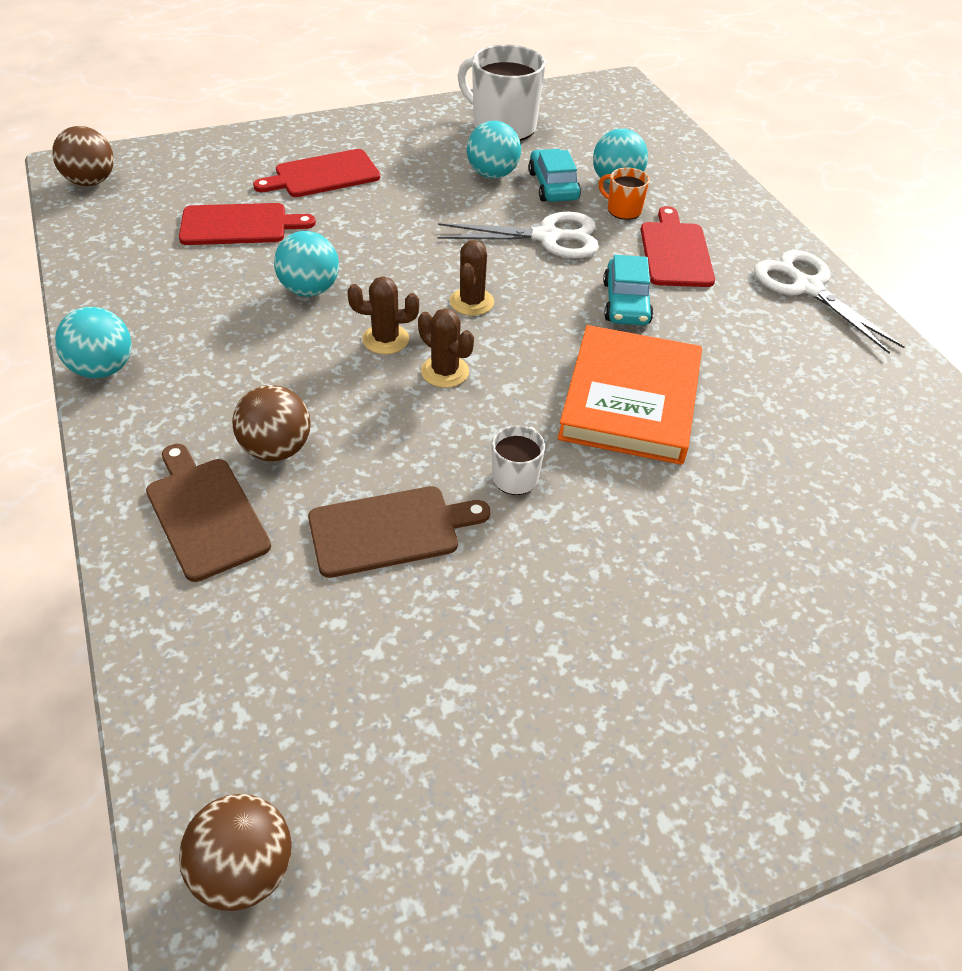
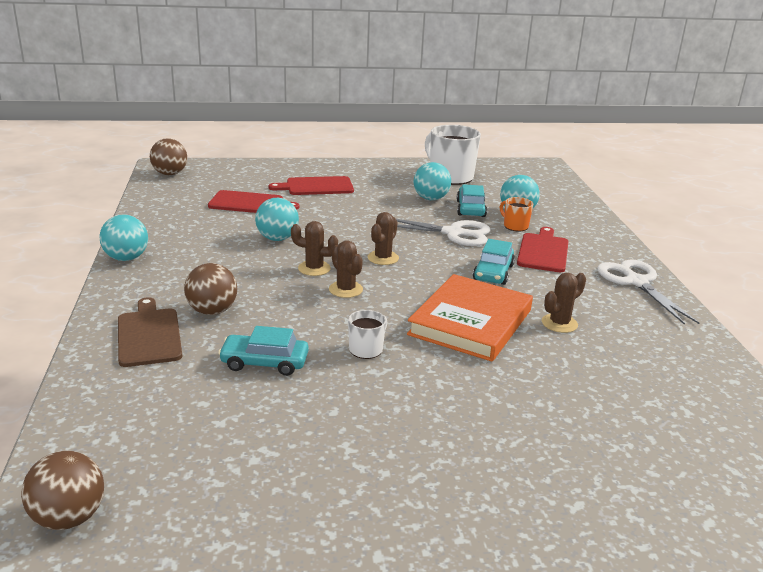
camera: 15 degrees right, 20 degrees down
brown cutting board [308,486,490,578] -> turquoise car [218,326,309,376]
none -> brown cactus [542,273,586,333]

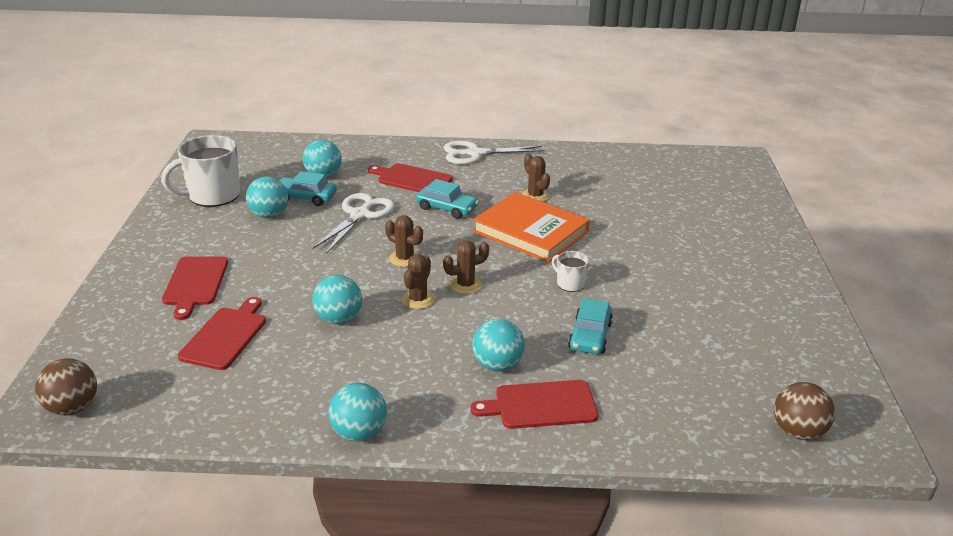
camera: 80 degrees left, 5 degrees up
brown cutting board [118,297,182,367] -> red cutting board [470,380,599,429]
brown ball [184,263,237,315] -> turquoise ball [472,319,525,371]
orange mug [500,197,533,231] -> none

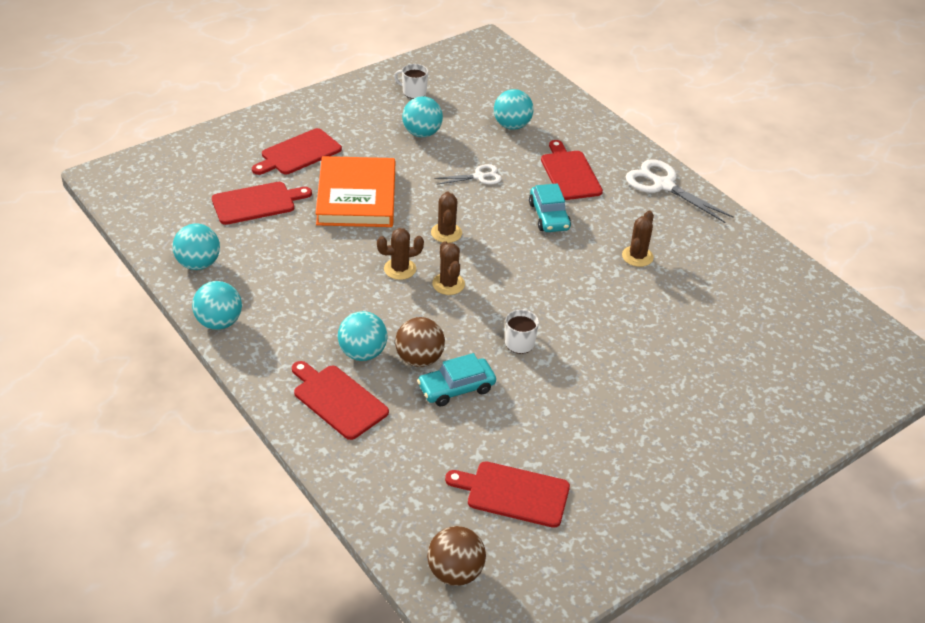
camera: 50 degrees right, 10 degrees up
brown ball [35,358,97,415] -> brown ball moved to [395,317,445,367]
white mug [161,135,240,207] -> white mug [394,64,429,99], size x0.49
turquoise car [279,171,336,206] -> none
turquoise ball [312,275,362,324] -> turquoise ball moved to [172,224,220,270]
white scissors [313,193,395,254] -> white scissors [434,164,502,185], size x0.58
brown cactus [443,240,489,294] -> brown cactus turned 45 degrees clockwise [432,241,465,295]
orange book [473,192,590,263] -> orange book moved to [316,156,395,227]
none -> red cutting board [445,461,570,528]

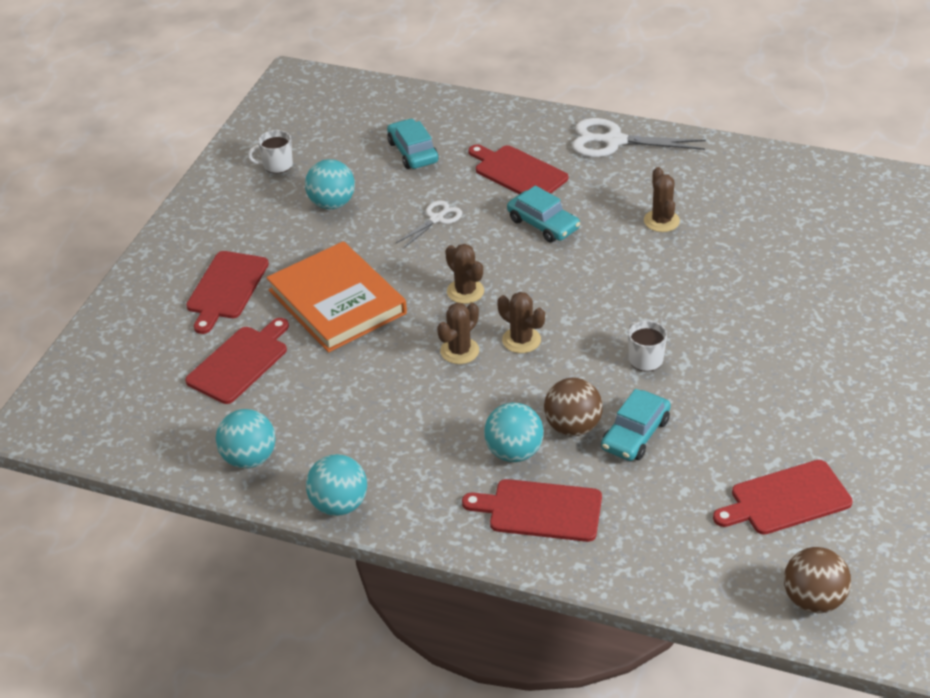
camera: 30 degrees left, 0 degrees up
turquoise ball [494,89,534,130] -> turquoise car [387,119,439,169]

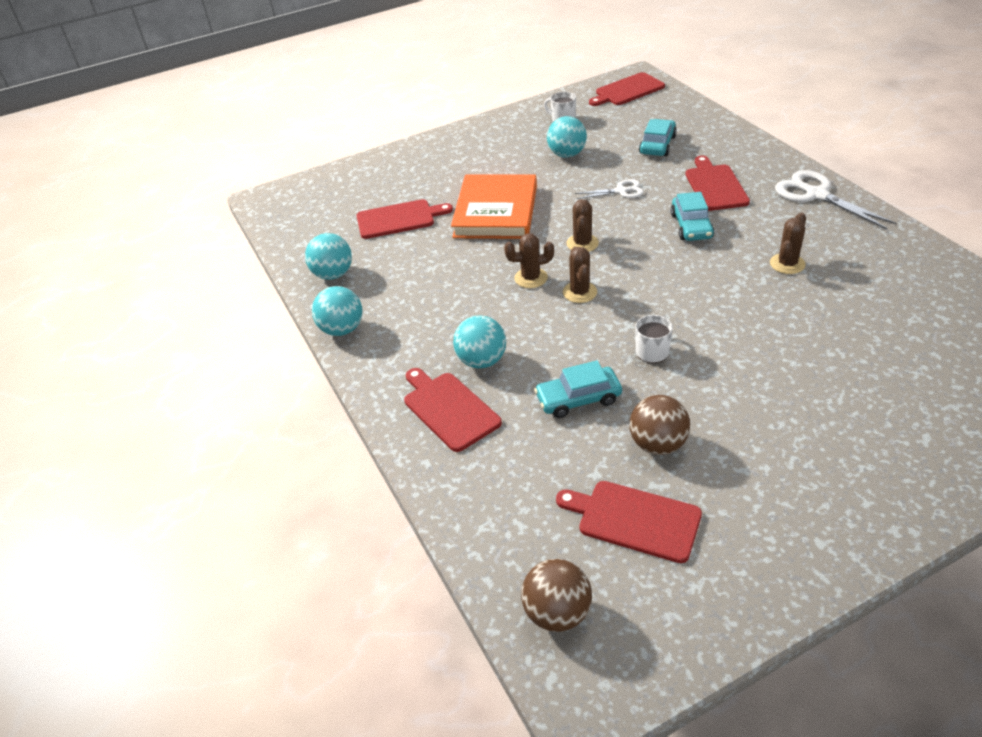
camera: 45 degrees right, 0 degrees up
red cutting board [186,251,269,334] -> red cutting board moved to [589,72,665,106]
brown ball [544,378,603,436] -> brown ball moved to [629,395,690,455]

